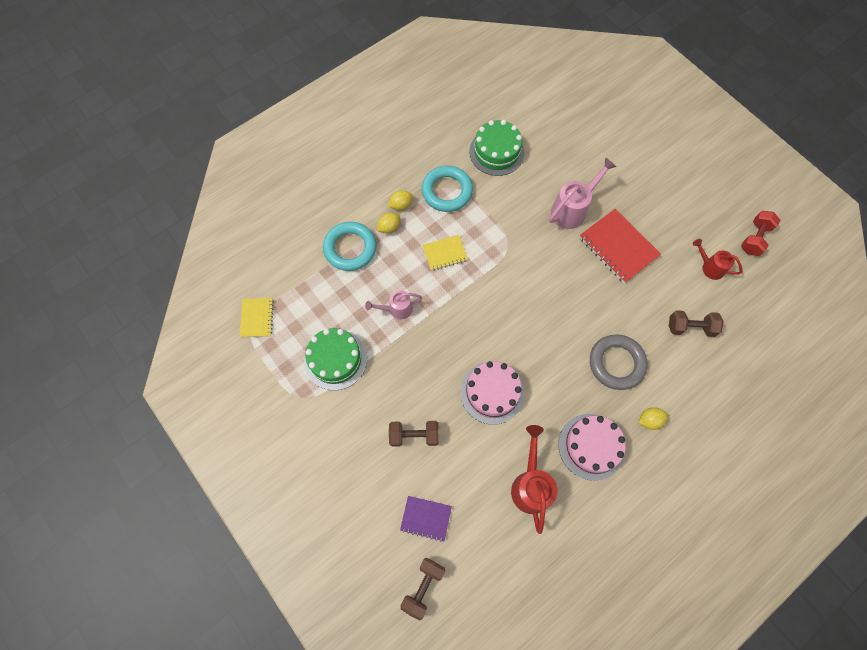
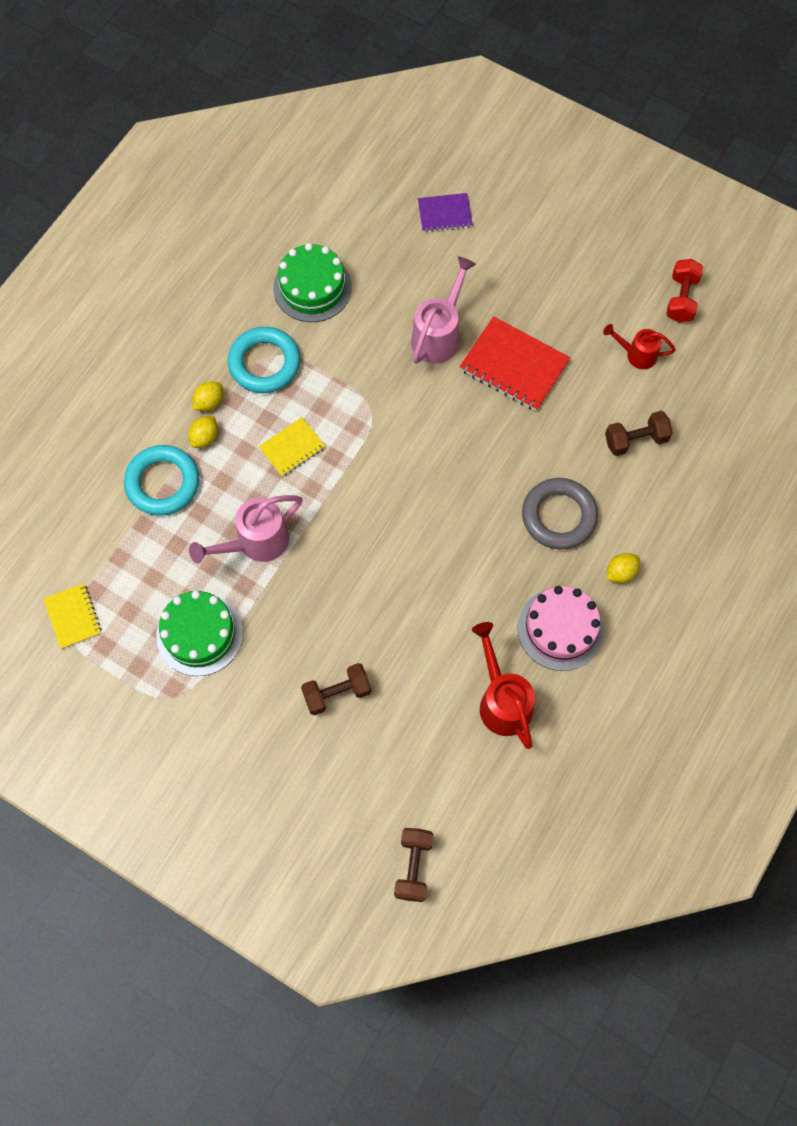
camera: 20 degrees left, 0 degrees up
pink watering can [365,290,422,320] -> pink watering can [189,495,302,564], size x1.60
purple notebook [400,496,452,542] -> purple notebook moved to [418,193,473,232]
pink cake [460,361,525,425] -> none

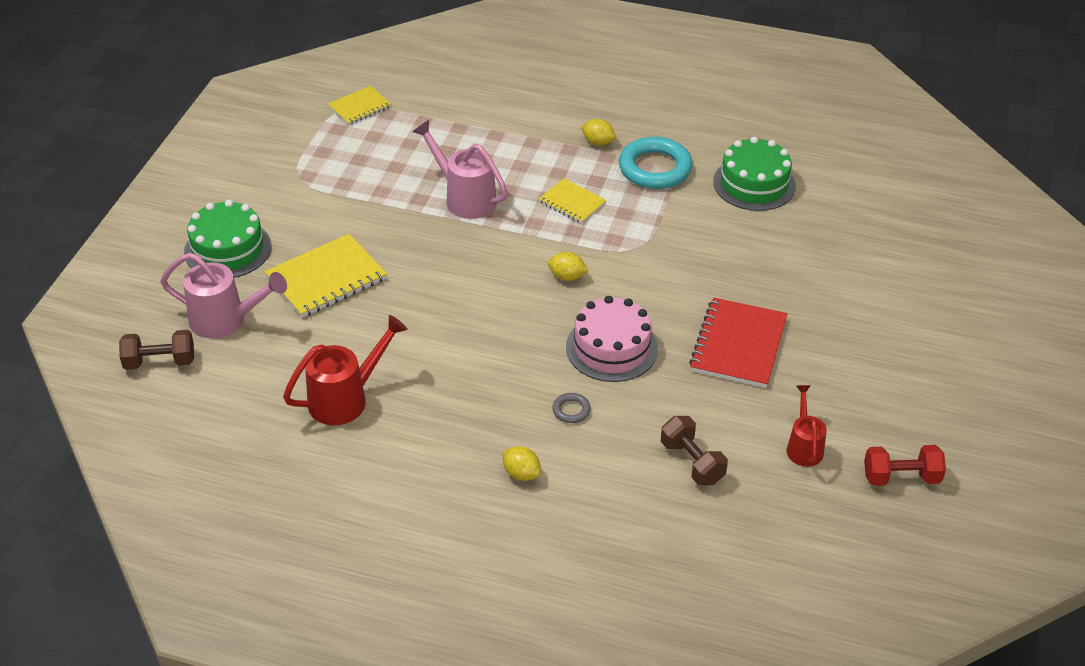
camera: 75 degrees right, 25 degrees down
turquoise ring [124,445,199,516] -> none
green cake [156,591,243,676] -> green cake moved to [184,200,271,278]
yellow lemon [189,416,218,448] -> yellow lemon moved to [548,252,589,281]
brown dumbbell [301,663,371,715] -> yellow notebook [264,234,387,318]
pink watering can [411,256,476,364] -> pink watering can moved to [160,253,287,339]
purple notebook [418,193,473,232] -> none
pink cake [518,586,604,671] -> pink cake moved to [566,296,658,382]
grey ring [522,478,598,550] -> grey ring [552,393,591,423], size x0.44

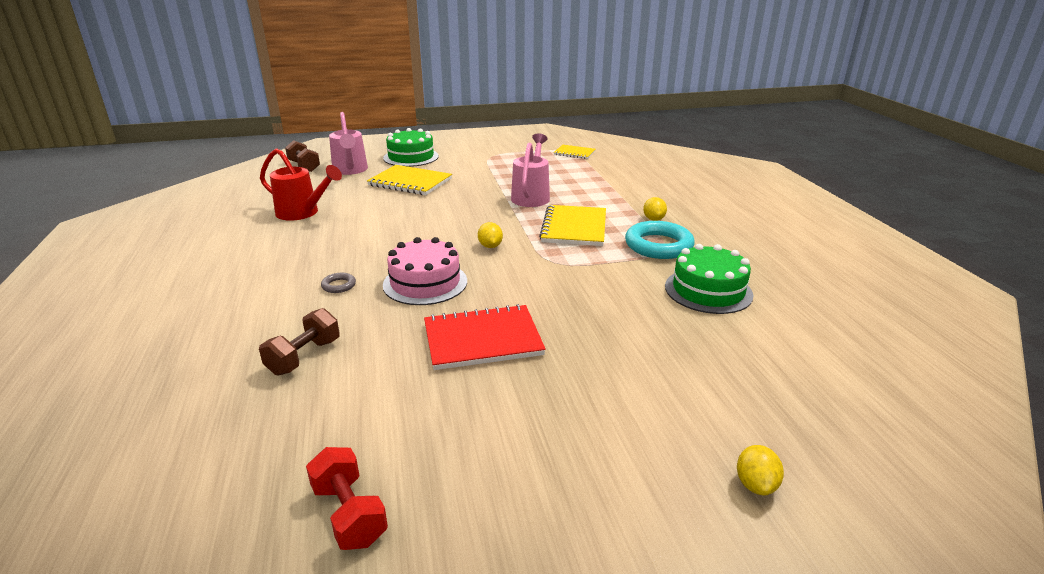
camera: 60 degrees right, 15 degrees down
yellow lemon [503,446,541,481] -> yellow lemon moved to [737,445,784,495]
yellow notebook [539,178,607,224] -> yellow notebook [539,205,606,246], size x1.70
red watering can [787,385,827,467] -> none

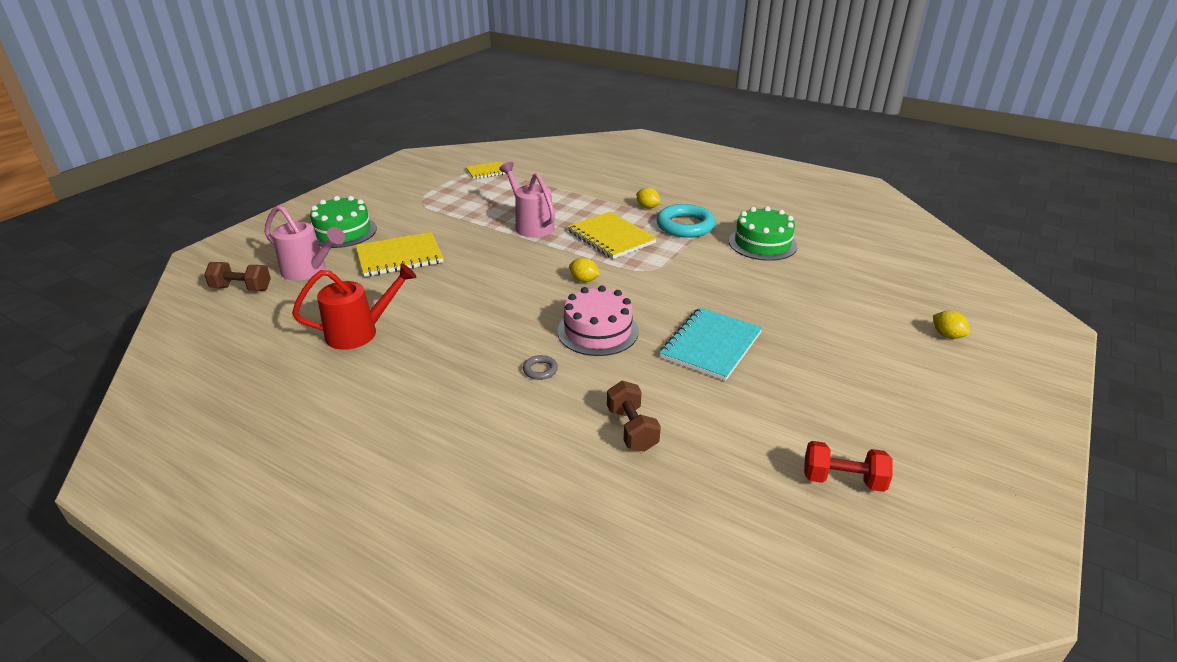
camera: 45 degrees left, 5 degrees up
red notebook [424,304,546,370] -> turquoise notebook [660,307,763,381]

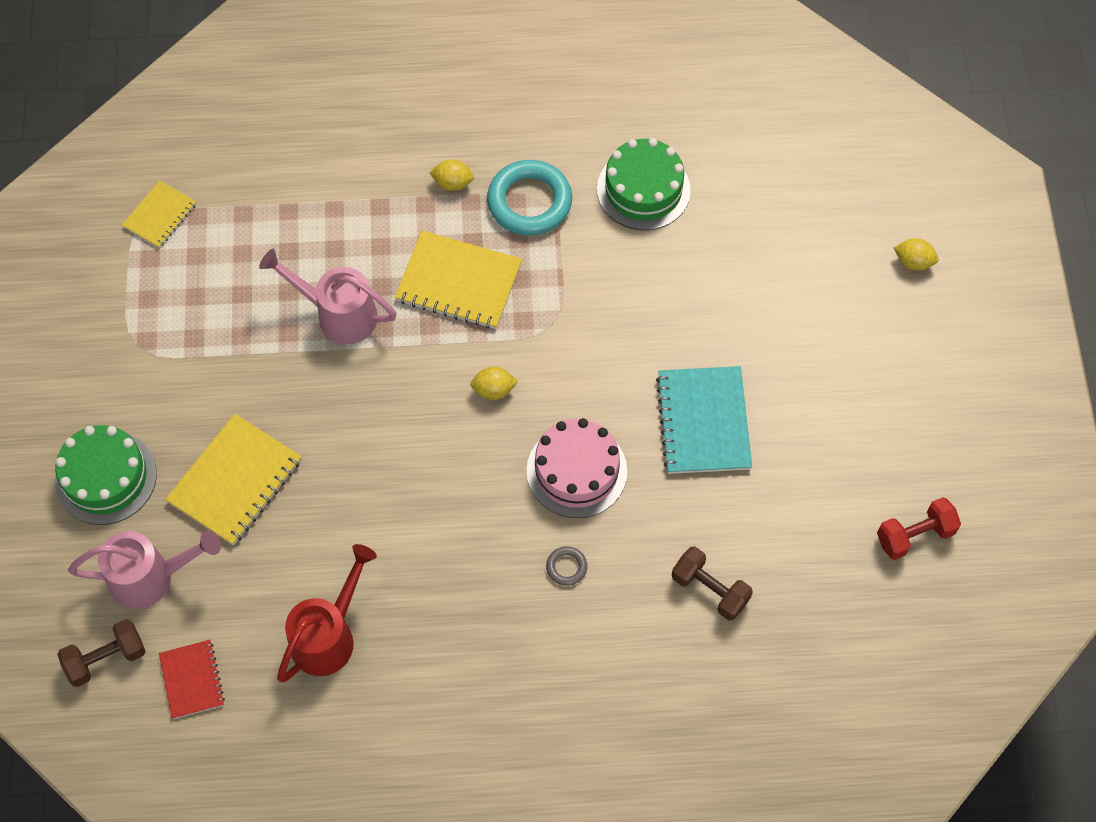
camera: 35 degrees left, 30 degrees up
none -> red notebook [159,640,225,719]

